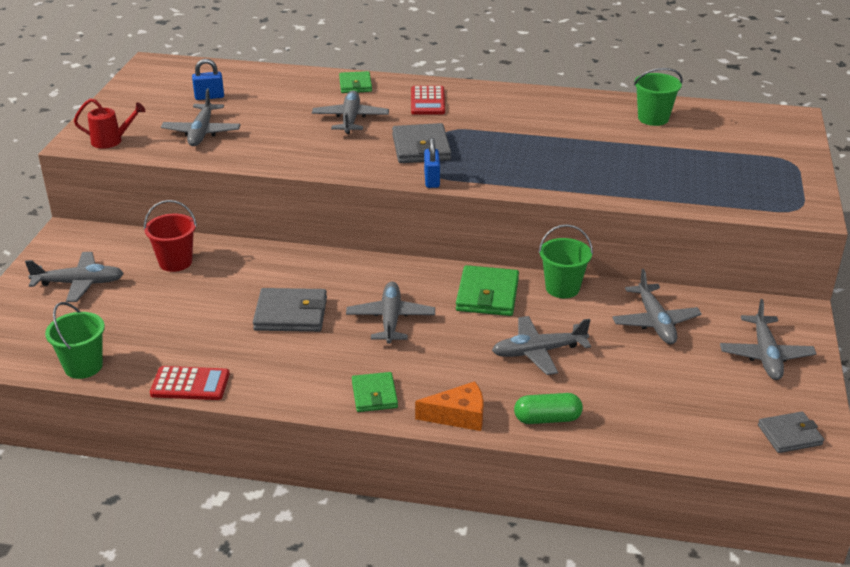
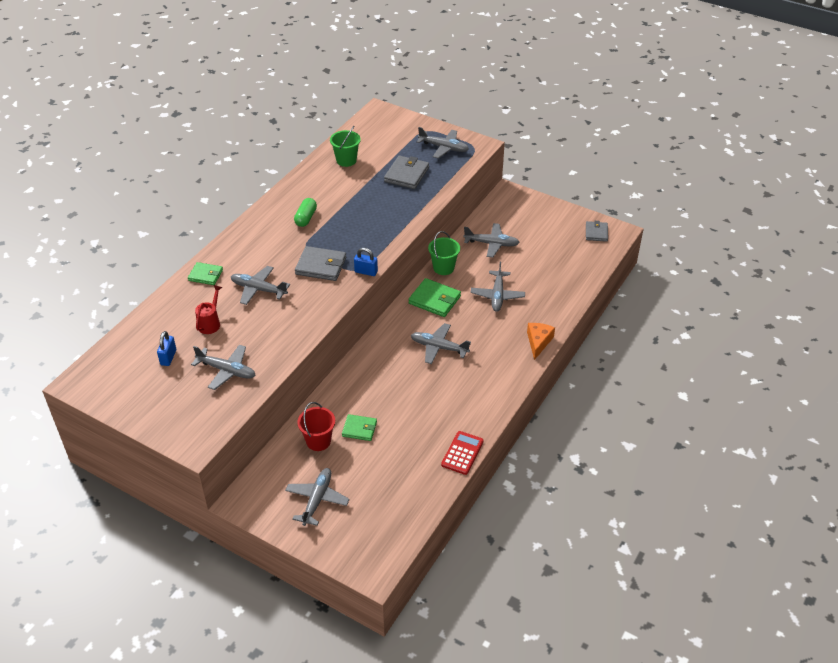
camera: 70 degrees left, 10 degrees up
green bucket [45,302,105,379] -> none
red watering can [74,98,145,149] -> red watering can moved to [195,285,222,334]
grey wallet [253,288,327,332] -> grey wallet moved to [384,156,429,189]
green wallet [352,372,398,412] -> green wallet moved to [342,414,377,441]
red calculator [411,86,445,115] -> none
green capsule [514,393,583,424] -> green capsule moved to [294,198,317,227]
grey plane [720,299,816,380] -> grey plane moved to [417,127,469,159]

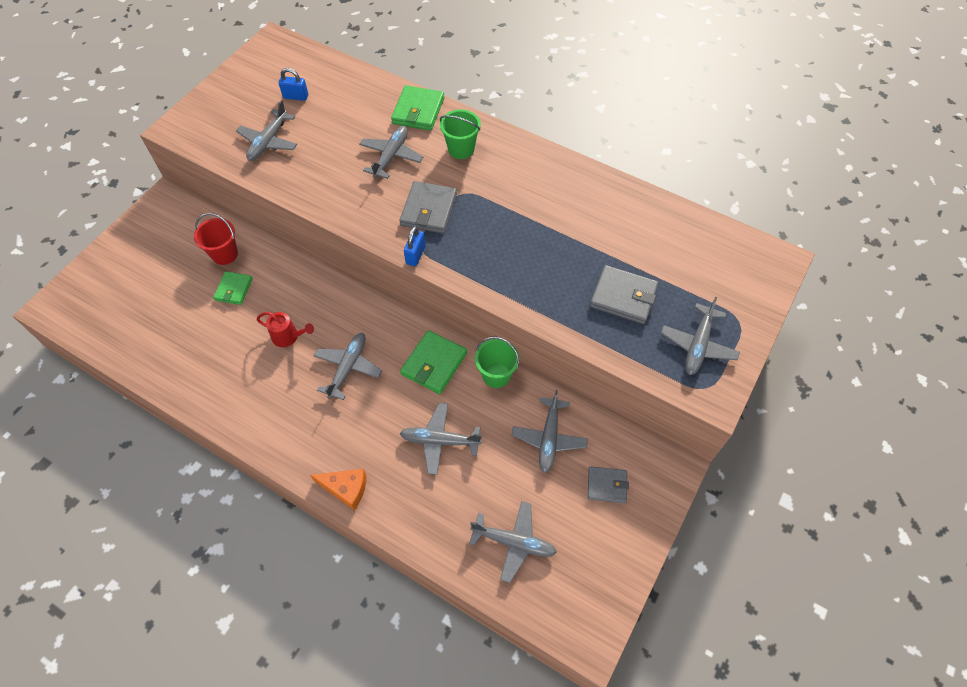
camera: 90 degrees right, 15 degrees up
green wallet [188,262,223,285] -> green wallet [391,85,444,131], size x1.54
red watering can [195,285,222,334] -> red watering can moved to [257,312,314,347]
grey plane [285,468,350,526] -> grey plane moved to [469,501,557,583]
green capsule [294,198,317,227] -> none
green bucket [330,126,361,167] -> green bucket moved to [440,110,481,159]
red calculator [441,431,484,475] -> none
grey wallet [586,221,608,242] -> grey wallet moved to [587,466,629,503]

